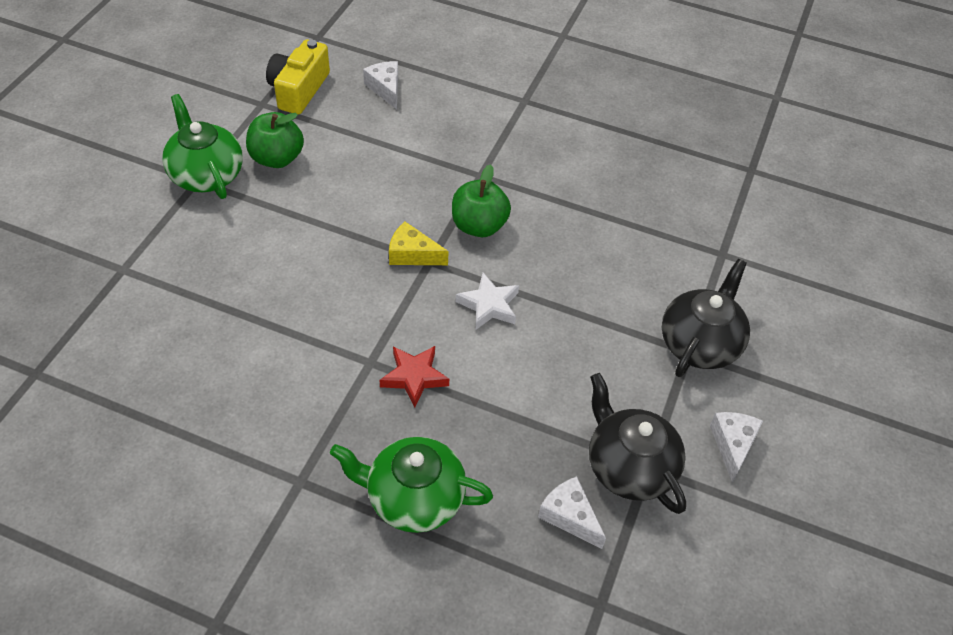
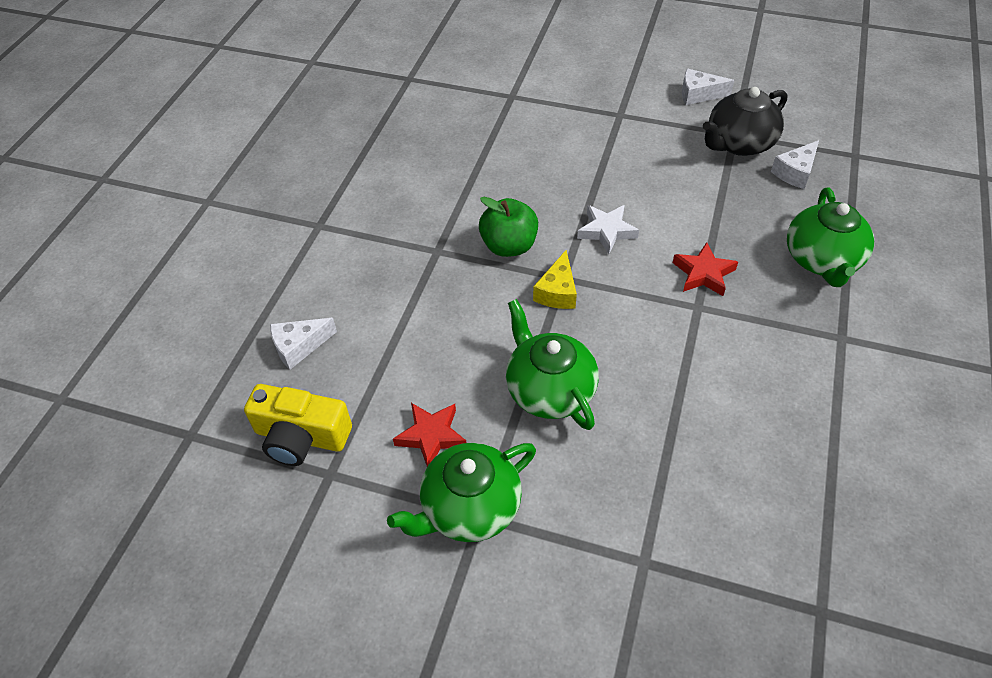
camera: 90 degrees left, 0 degrees up
green apple [246,112,304,168] -> red star [393,403,466,467]
black teapot [662,259,750,377] -> none
none -> green teapot [506,299,599,430]

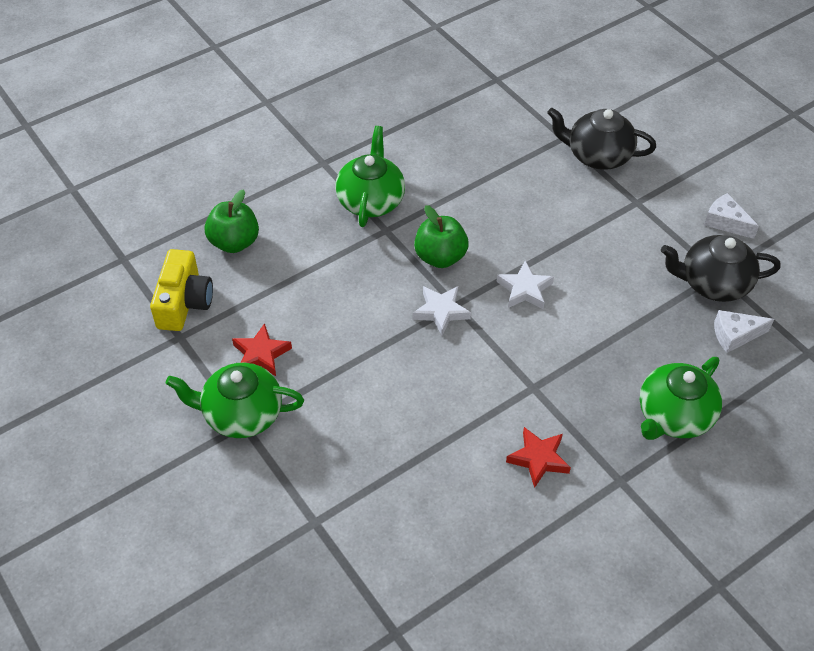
camera: 35 degrees right, 0 degrees up
yellow camera [244,384,352,466] -> yellow camera turned 135 degrees counterclockwise [150,249,213,331]
white cheese [270,318,337,370] -> green apple [204,189,259,253]
green teapot [506,299,599,430] -> green teapot moved to [335,126,405,227]
yellow cheese [533,250,577,309] -> white star [413,286,471,336]
red star [673,242,738,296] -> red star moved to [506,427,571,488]
none -> black teapot [547,108,656,170]

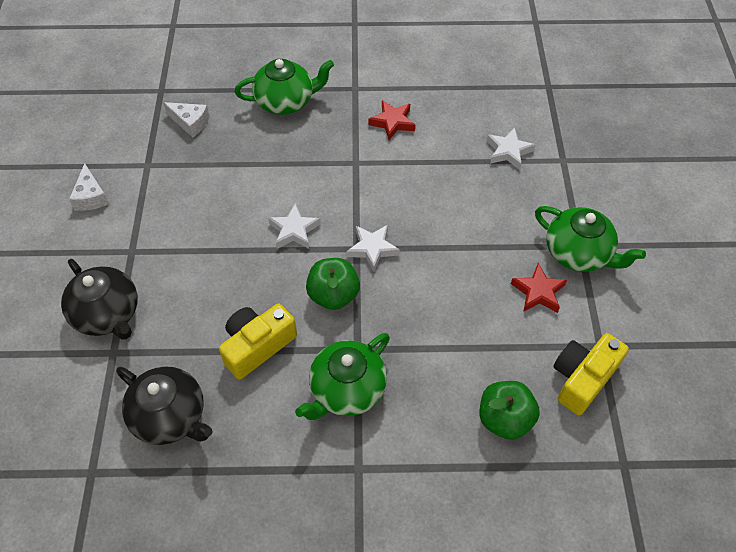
camera: 145 degrees left, 5 degrees up
black teapot [661,235,781,302] -> black teapot moved to [116,366,213,445]
none -> yellow camera [219,304,297,380]
none -> white star [487,127,535,170]

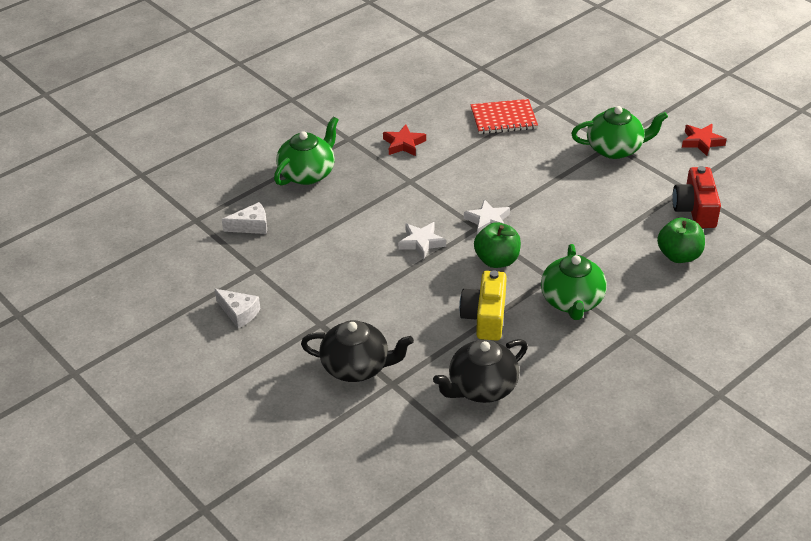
camera: 40 degrees left, 15 degrees down
black teapot [116,366,213,445] -> black teapot turned 150 degrees clockwise [433,339,528,403]
white star [487,127,535,170] -> red notebook [470,99,538,134]
red star [511,263,567,313] -> red star moved to [682,124,727,156]
yellow camera [553,333,629,415] -> red camera [672,166,721,228]

